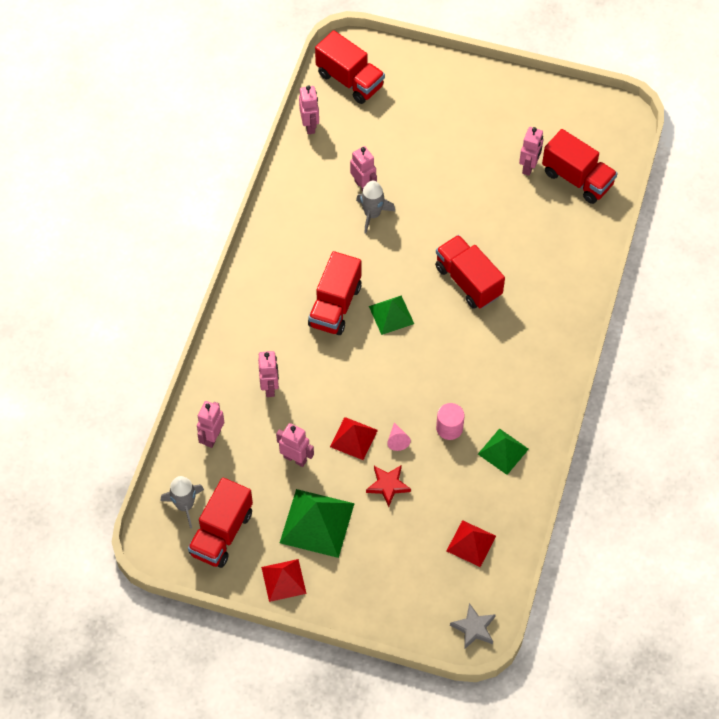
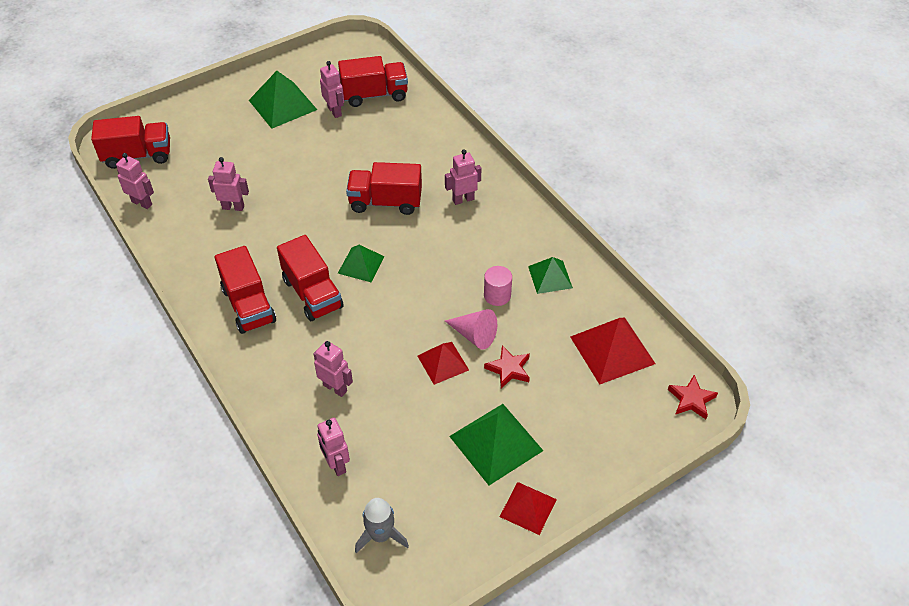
camera: 50 degrees left, 10 degrees down
red truck [188,477,253,568] -> red truck moved to [215,246,276,334]
pink robot [276,423,314,467] -> pink robot moved to [445,149,482,205]
grey rocket [356,181,396,234] -> none
pink cone [387,422,411,451] -> pink cone [445,309,497,350], size x1.65
red pyramid [446,520,496,567] -> red pyramid [570,317,656,385], size x1.63
grey star [450,603,496,649] -> red star [668,375,718,419]
none -> green pyramid [249,71,317,129]

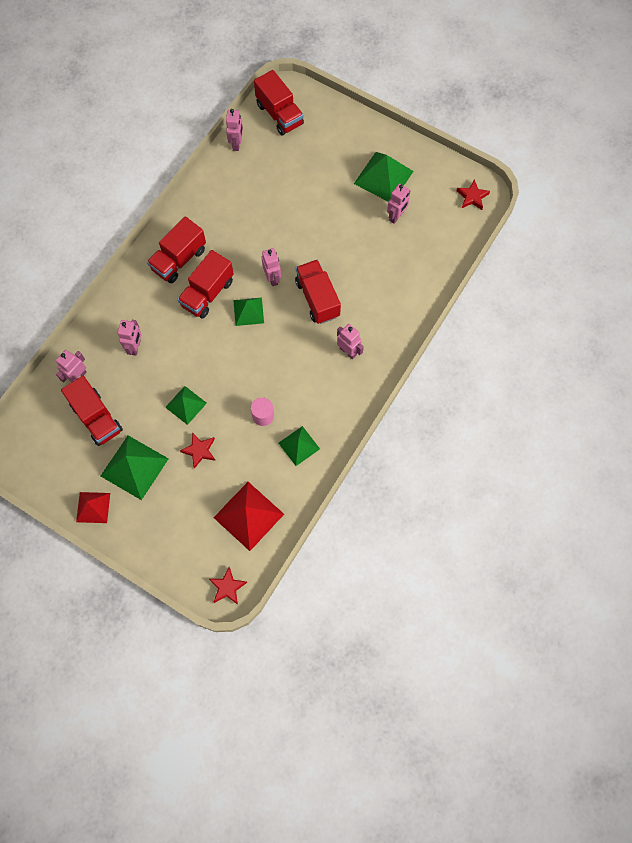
camera: 65 degrees right, 20 degrees up
pink robot [208,157,249,211] -> pink robot moved to [262,248,281,286]
red truck [338,56,408,107] -> red truck moved to [61,376,123,446]
grey rocket [355,498,409,554] -> none
red pyramid [418,342,469,385] -> green pyramid [165,386,207,425]
pink cone [445,309,497,350] -> none
none -> red star [457,179,490,210]

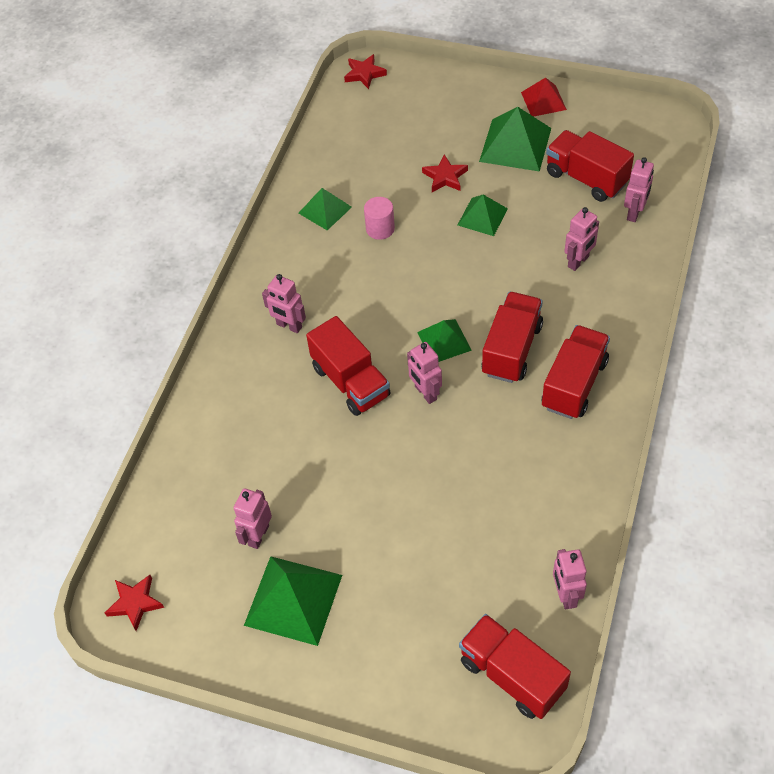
camera: 170 degrees right, 15 degrees down
pink robot [118,320,142,356] -> pink robot turned 135 degrees counterclockwise [564,207,599,271]
red pyramid [213,482,284,551] -> none

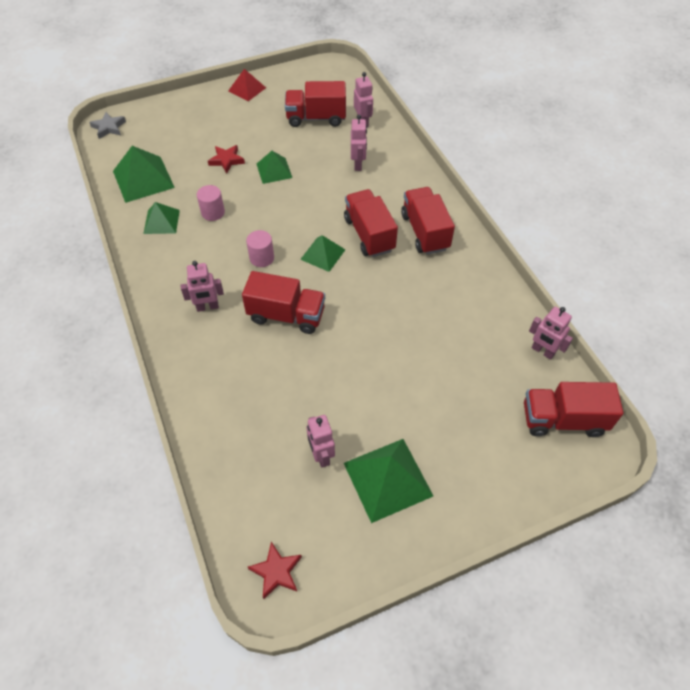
camera: 45 degrees left, 0 degrees up
red star [344,54,387,89] -> grey star [89,112,126,139]
pink robot [407,342,442,404] -> none
green pyramid [479,107,551,172] -> green pyramid moved to [113,146,175,203]
none -> pink cylinder [246,230,274,267]

